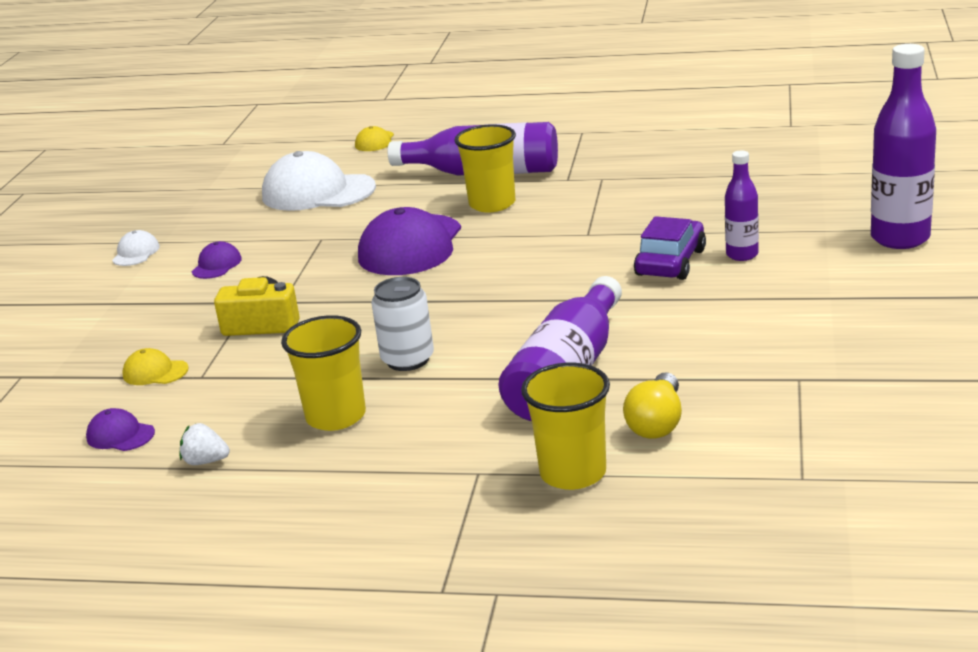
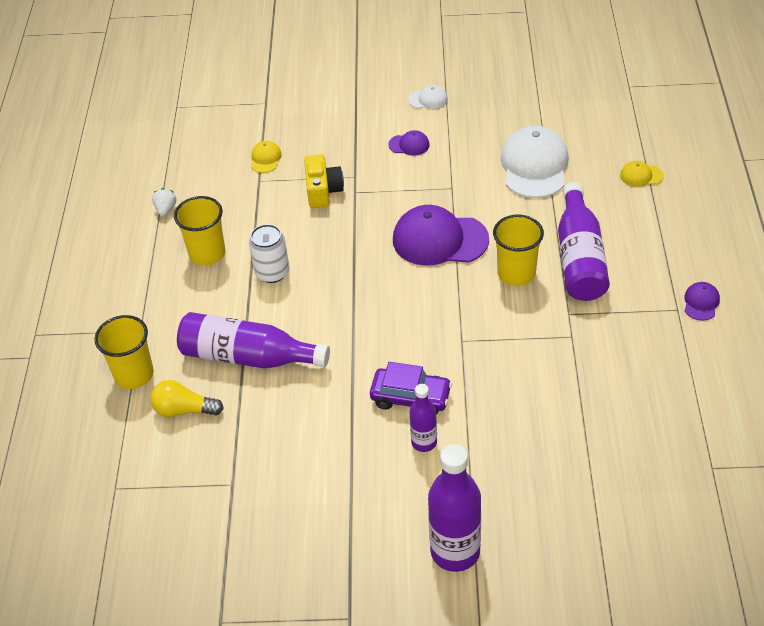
camera: 80 degrees right, 20 degrees up
purple cap [86,408,155,451] -> purple cap moved to [684,282,720,321]

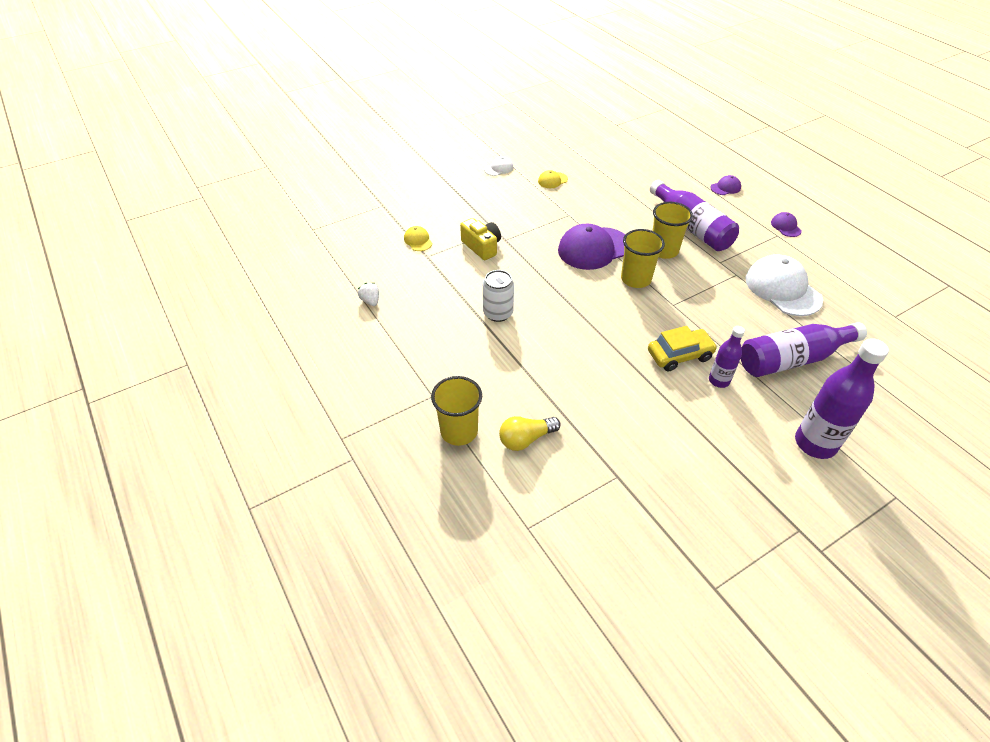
camera: 35 degrees left, 0 degrees up
yellow cup [174,196,225,265] -> yellow cup moved to [621,229,665,288]
purple bottle [177,312,330,368] -> purple bottle moved to [741,322,867,377]
purple car [370,362,452,415] -> yellow car [648,326,718,372]
purple cap [388,130,430,156] -> purple cap moved to [711,175,741,195]
white cap [501,126,569,198] -> white cap moved to [745,254,823,316]
yellow cap [620,161,664,187] -> yellow cap moved to [538,170,568,188]

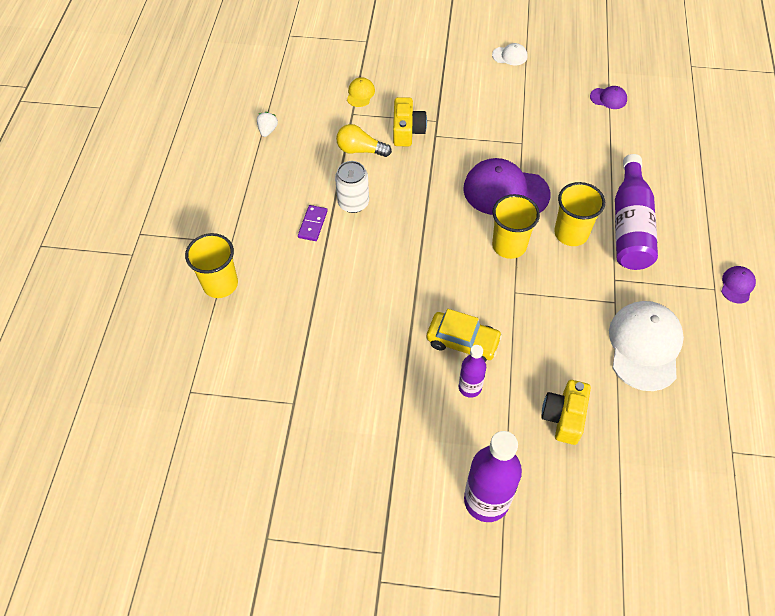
camera: 40 degrees right, 10 degrees up
yellow light bulb [499,416,561,451] -> yellow light bulb moved to [336,124,392,157]
yellow cap [538,170,568,188] -> none
purple cap [711,175,741,195] -> purple cap moved to [590,86,627,109]
purple bottle [741,322,867,377] -> yellow camera [541,380,591,445]
none -> purple domino [298,205,328,241]

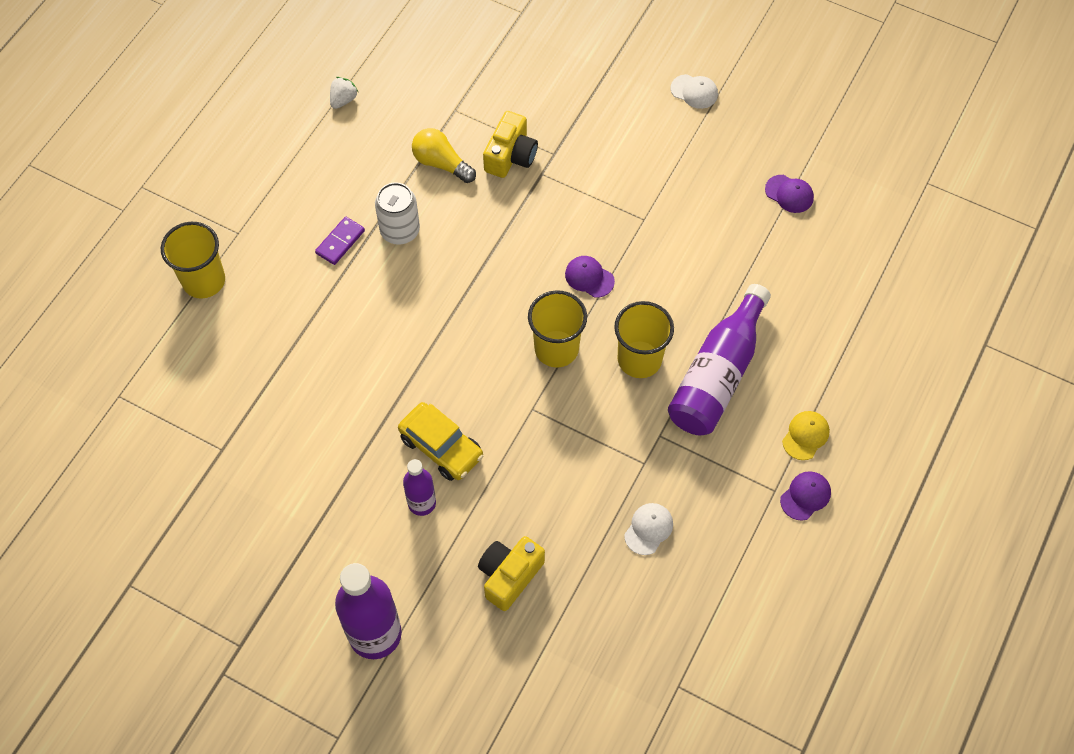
camera: 20 degrees right, 5 degrees up
yellow cap [347,77,375,107] -> yellow cap moved to [782,411,830,460]
purple cap [463,158,550,215] -> purple cap [565,256,615,298], size x0.46
white cap [609,301,684,391] -> white cap [624,503,673,555], size x0.46

